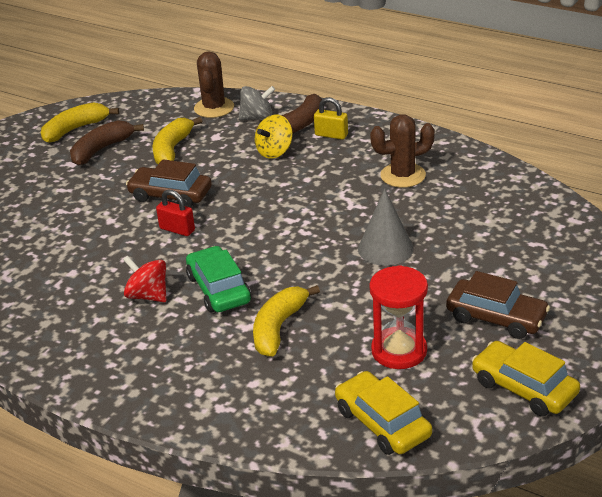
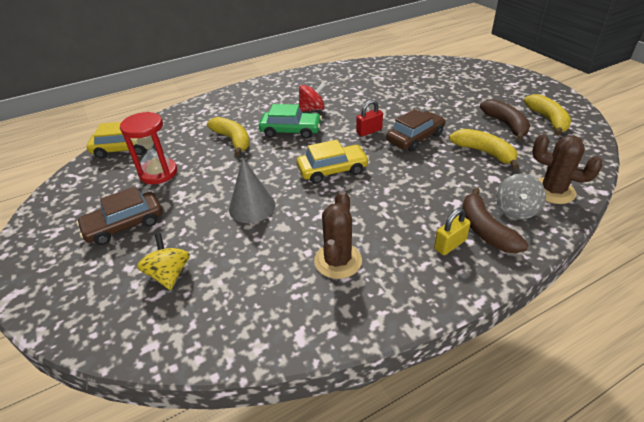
camera: 120 degrees right, 5 degrees up
yellow spinning top [255,114,293,159] -> yellow spinning top moved to [137,233,190,290]
yellow car [472,341,580,416] -> yellow car moved to [297,140,369,184]

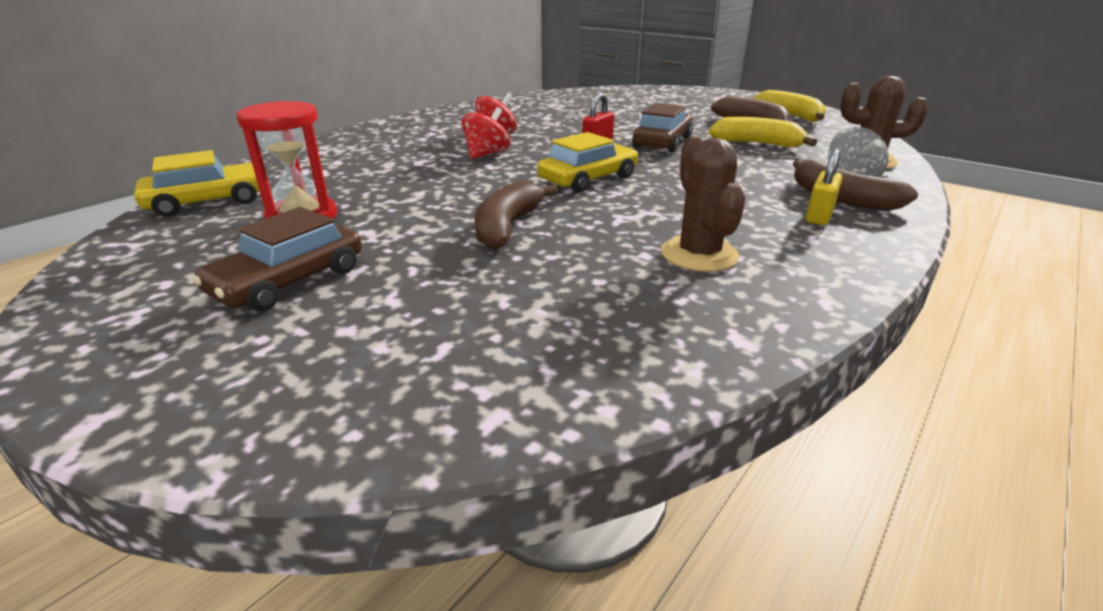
camera: 25 degrees left, 10 degrees down
yellow spinning top [137,233,190,290] -> none
yellow banana [207,117,250,156] -> none
grey cone [229,157,275,223] -> brown banana [475,180,558,250]
green car [259,104,322,139] -> red spinning top [461,107,510,159]

